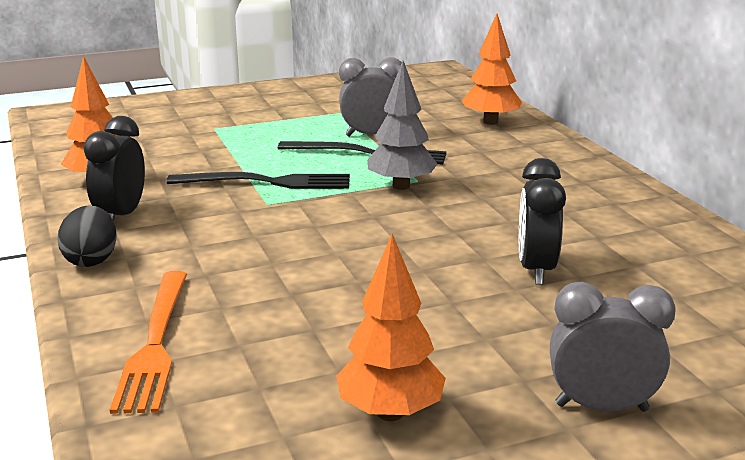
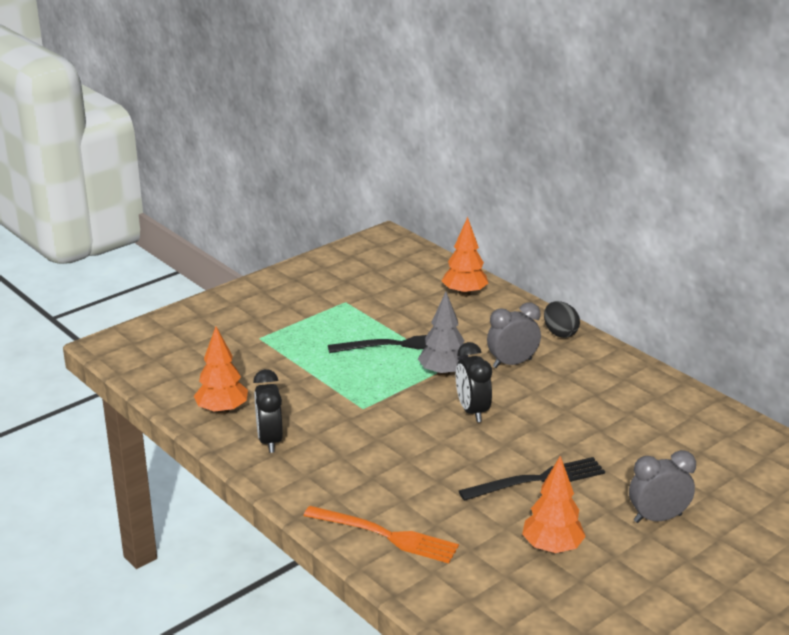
camera: 20 degrees left, 5 degrees up
black egg [57,205,117,267] -> black egg moved to [544,301,580,338]
orange fork [110,271,187,414] -> orange fork turned 45 degrees counterclockwise [303,506,459,563]
black fork [167,172,350,189] -> black fork moved to [459,457,605,501]
grey clock [339,57,402,137] -> grey clock moved to [487,303,541,368]
black clock [519,158,566,285] -> black clock moved to [456,342,492,422]

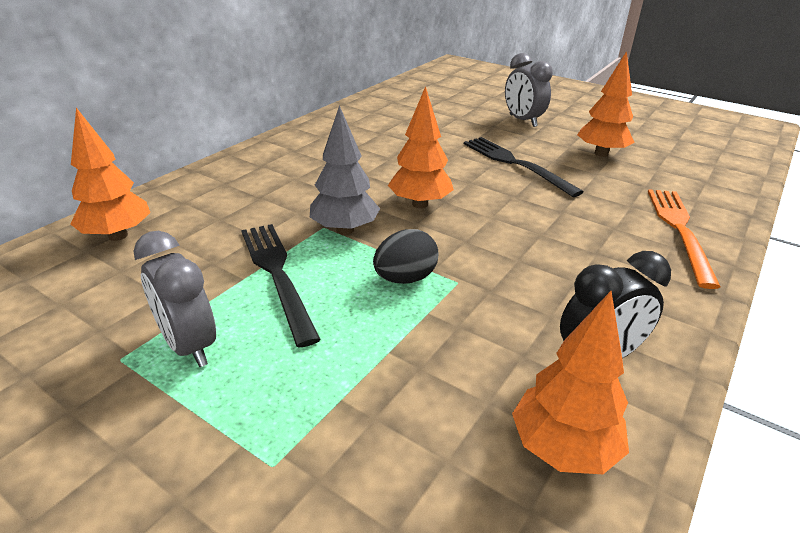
camera: 105 degrees left, 5 degrees up
black clock [456,342,492,422] -> orange tree [388,86,454,208]
grey clock [487,303,541,368] -> grey clock moved to [133,231,216,367]
black egg [544,301,580,338] -> black egg moved to [373,229,438,284]

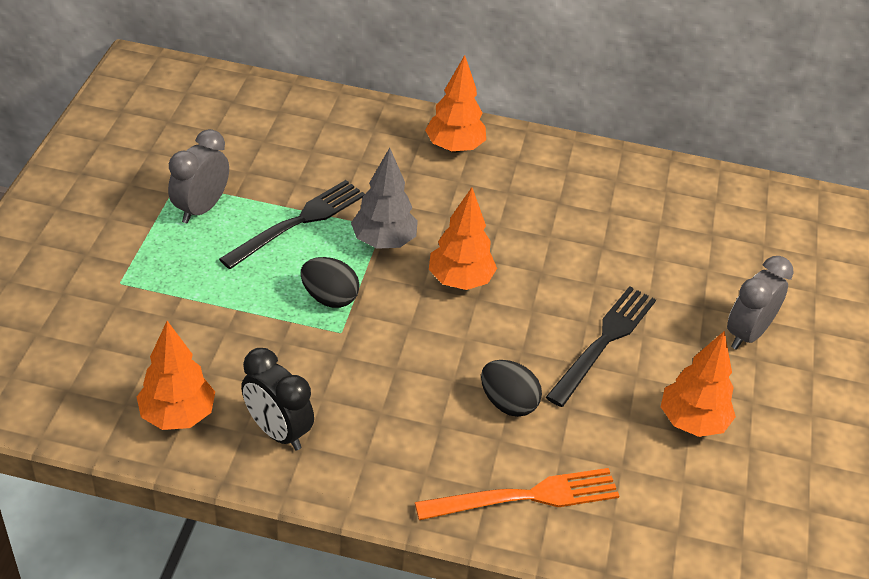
camera: 65 degrees right, 10 degrees up
orange tree [71,108,151,241] -> orange tree moved to [425,55,486,153]
none -> black egg [481,360,542,417]

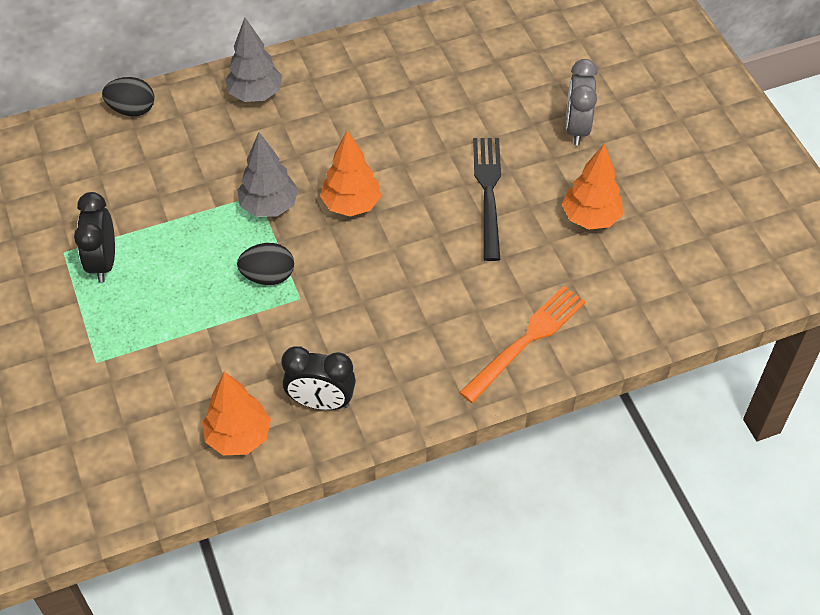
camera: 30 degrees left, 10 degrees up
grey clock [168,129,229,223] -> black clock [74,192,115,282]
black fork [219,180,365,269] -> none
orange tree [425,55,486,153] -> grey tree [225,18,282,102]
black egg [481,360,542,417] -> black egg moved to [102,77,154,116]

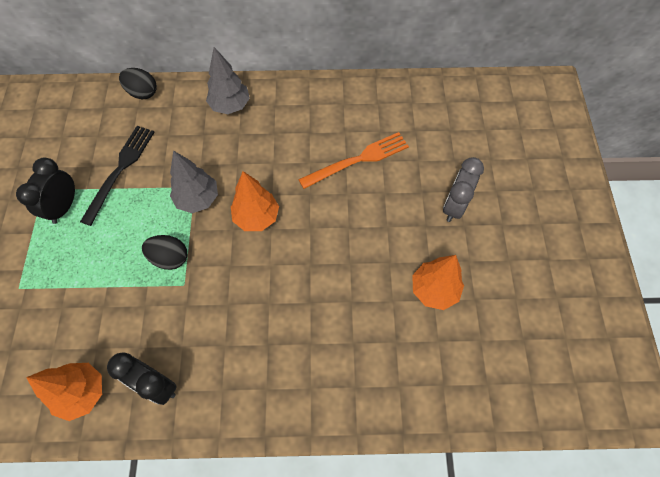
camera: 20 degrees right, 10 degrees up
orange fork [459,286,586,403] -> orange fork moved to [298,132,409,189]
black fork [473,138,501,261] -> black fork moved to [80,126,155,226]

